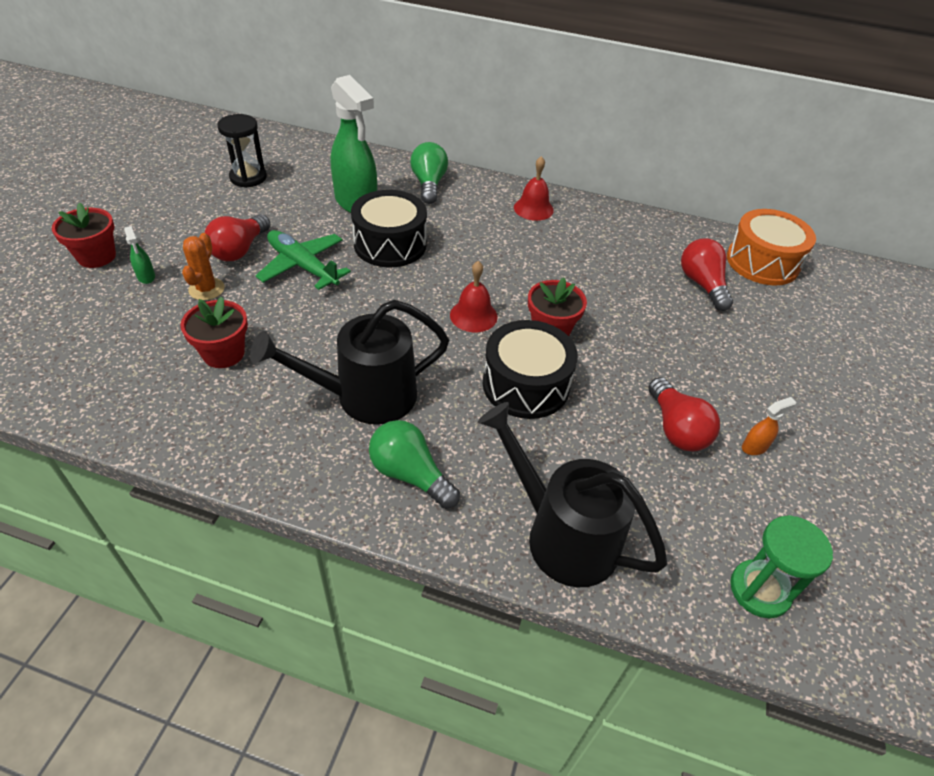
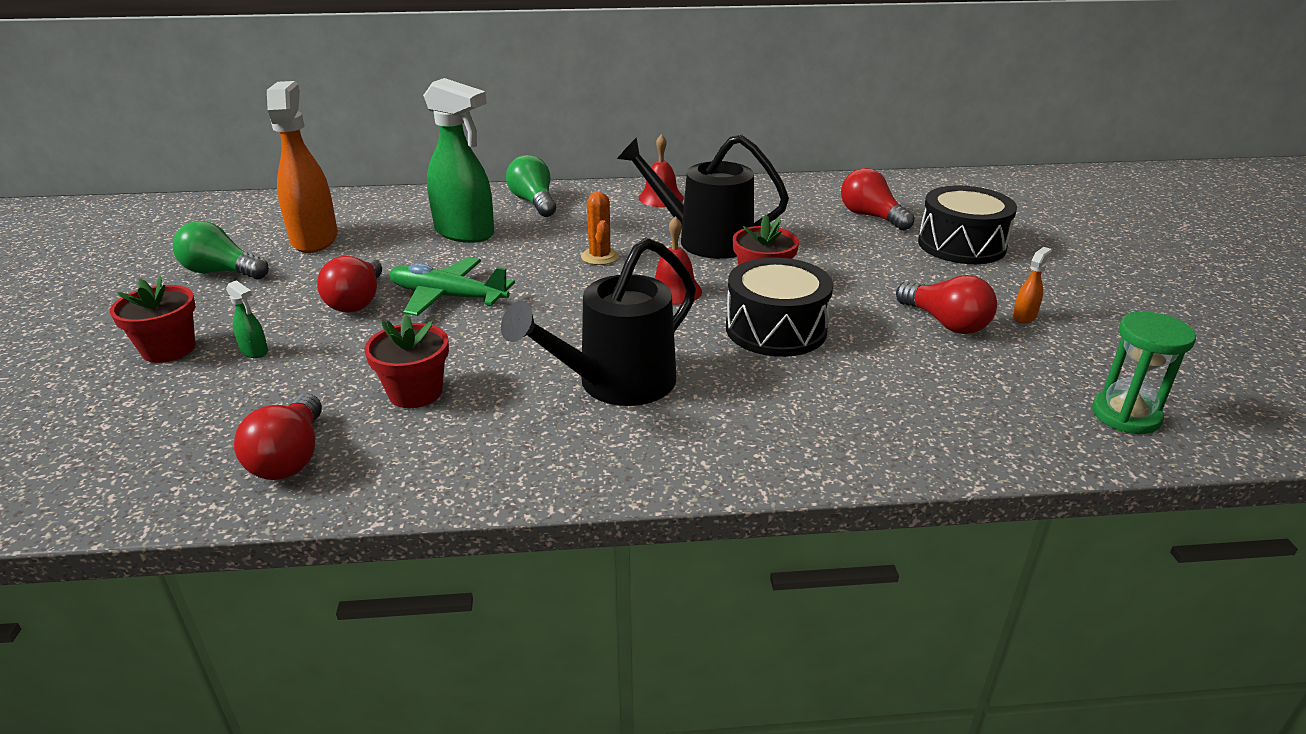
camera: 20 degrees left, 15 degrees down
orange cactus [182,233,225,300] -> orange cactus moved to [581,192,619,265]
black hourglass [217,114,267,188] -> orange spray bottle [267,81,338,253]
black drum [351,190,427,267] -> black drum moved to [918,185,1017,264]
green light bulb [369,420,460,509] -> green light bulb moved to [173,221,269,279]
black watering can [478,402,667,587] -> black watering can moved to [617,135,789,259]
orange drum [727,209,816,286] -> none
none -> red light bulb [234,394,322,480]

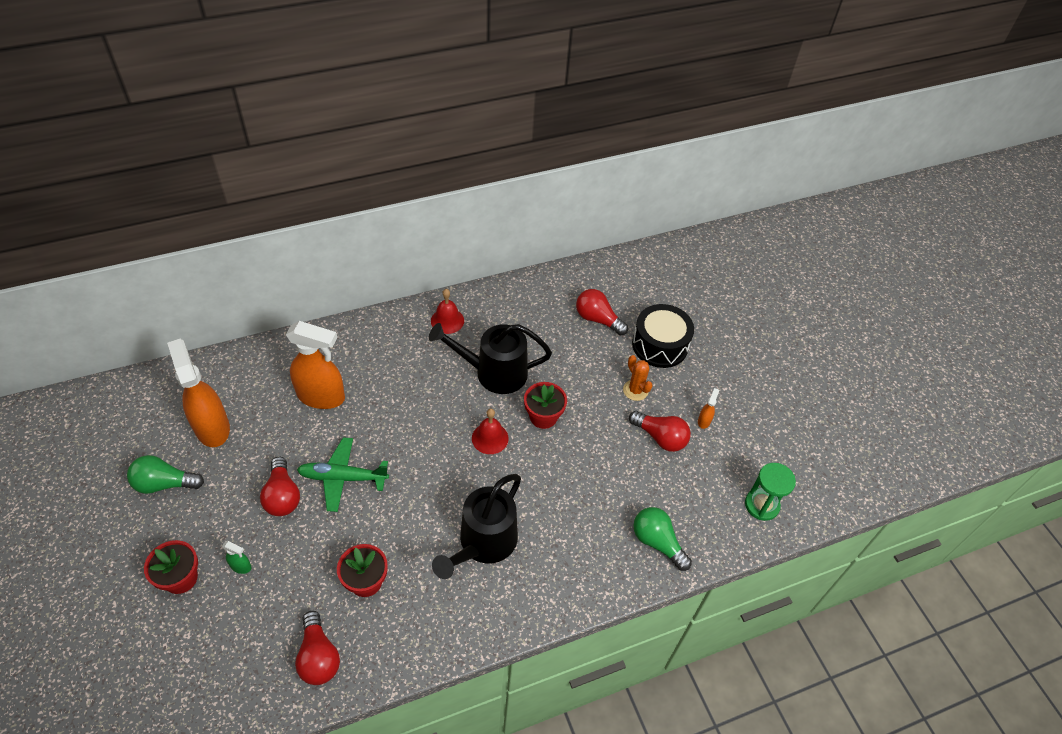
camera: 20 degrees left, 20 degrees up
green spray bottle [423,78,494,243] -> orange spray bottle [286,321,345,409]
green light bulb [506,155,556,217] -> green light bulb moved to [633,507,692,571]
orange cactus [581,192,619,265] -> orange cactus moved to [623,355,653,401]
black drum [726,257,833,357] -> none

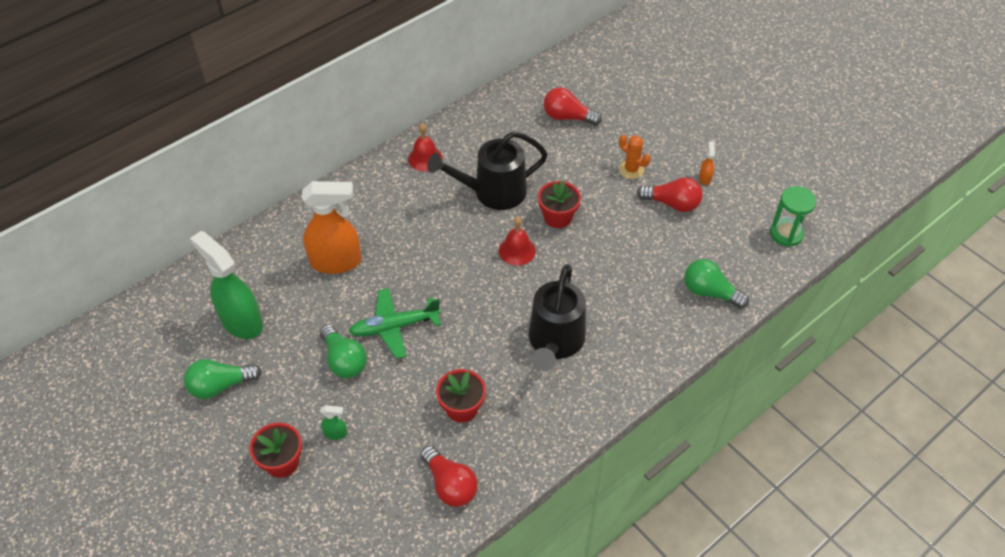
camera: 15 degrees left, 0 degrees up
orange spray bottle [167,339,230,447] -> green spray bottle [190,231,263,339]
red light bulb [260,457,300,516] -> green light bulb [320,325,367,378]
black drum [632,304,694,368] -> none

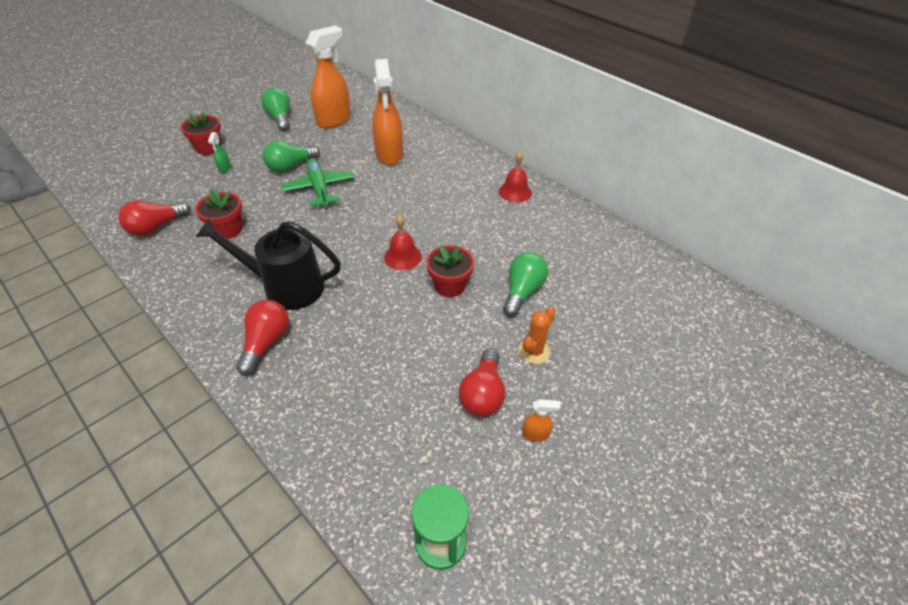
camera: 85 degrees right, 5 degrees down
green spray bottle [190,231,263,339] -> orange spray bottle [305,26,351,128]
black watering can [427,131,548,210] -> none
red light bulb [544,87,602,125] -> red light bulb moved to [236,300,289,376]
green light bulb [684,259,749,309] -> green light bulb moved to [503,252,548,317]

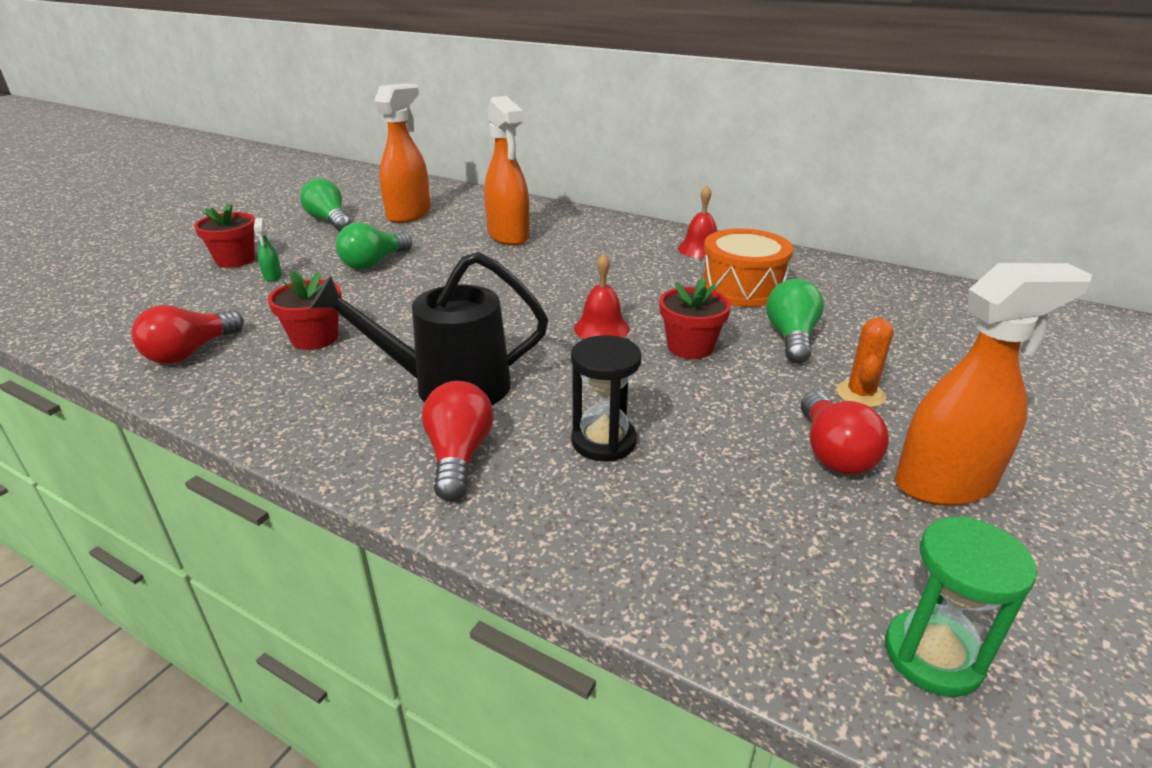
camera: 15 degrees left, 15 degrees down
green plane [281,158,354,207] -> none
orange spray bottle [522,399,561,442] -> orange spray bottle [895,263,1092,506], size x2.47
none -> black hourglass [571,335,641,461]
none -> orange drum [701,229,793,307]

